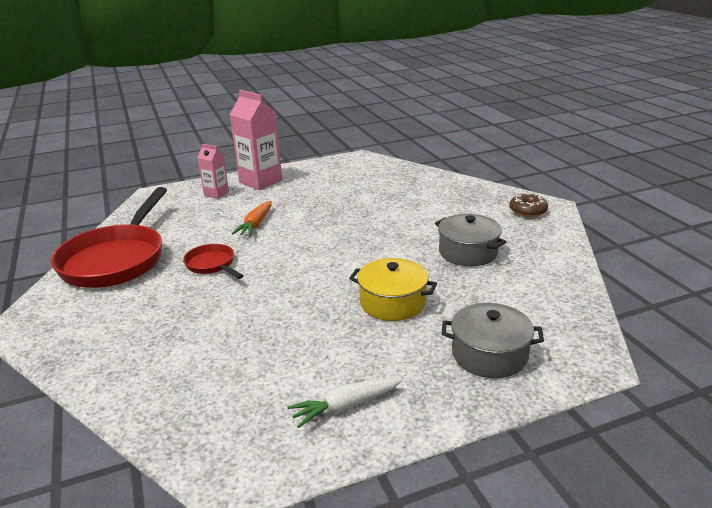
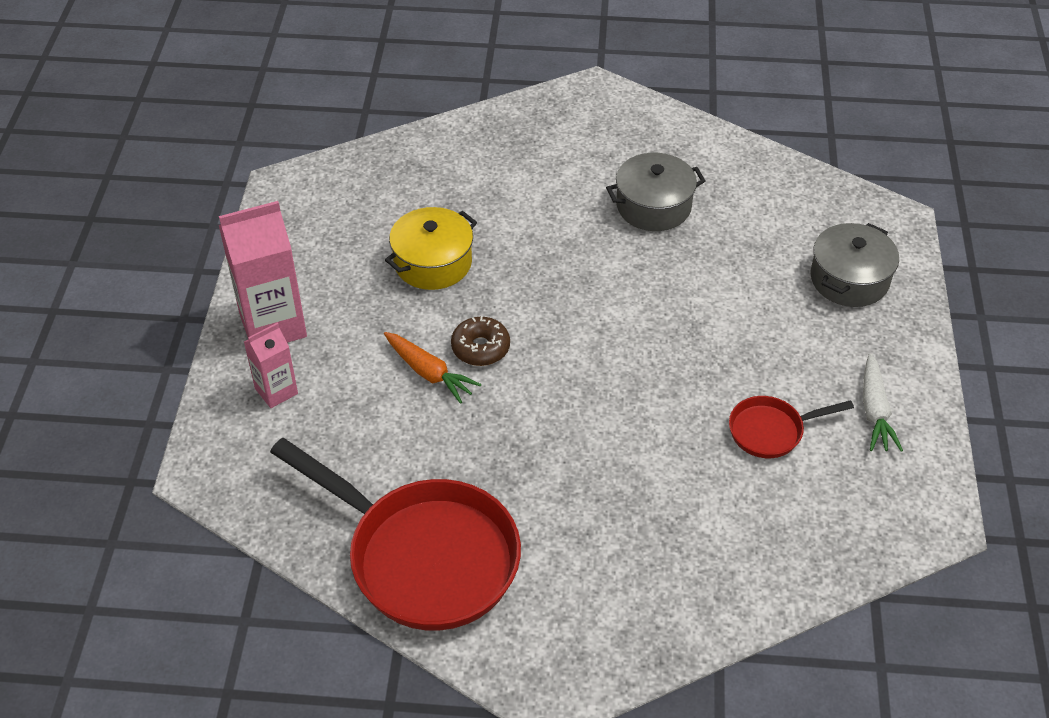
camera: 65 degrees left, 20 degrees up
red pan [183,244,243,279] -> red pan moved to [729,396,854,458]
yellow pot [349,258,437,321] -> yellow pot moved to [385,207,477,290]
brown donut [509,194,548,217] -> brown donut moved to [451,316,510,366]

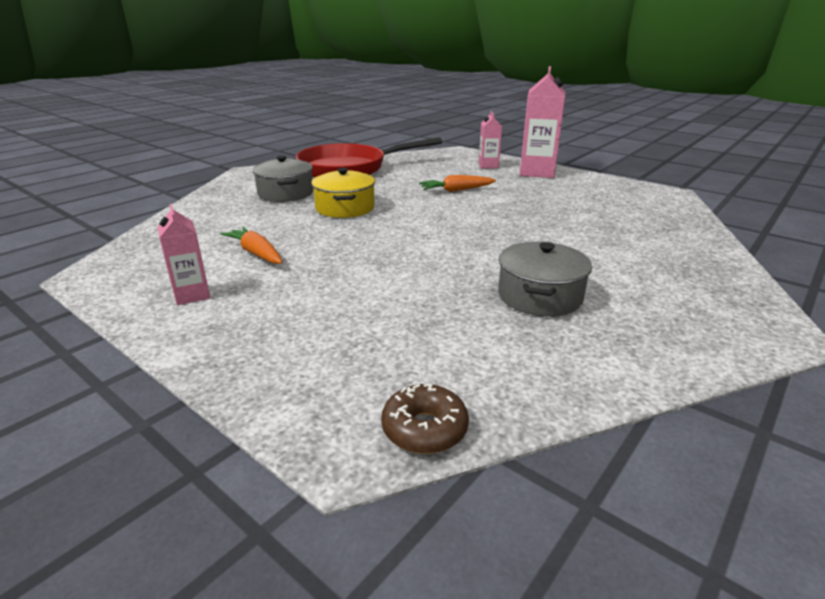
camera: 125 degrees right, 20 degrees down
yellow pot [385,207,477,290] -> yellow pot moved to [311,168,375,218]
brown donut [451,316,510,366] -> brown donut moved to [381,384,469,454]
red pan [729,396,854,458] -> orange carrot [221,227,283,264]
grey pot [811,223,899,307] -> grey pot moved to [252,156,313,202]
white carrot [863,353,903,451] -> pink carton [158,204,210,305]

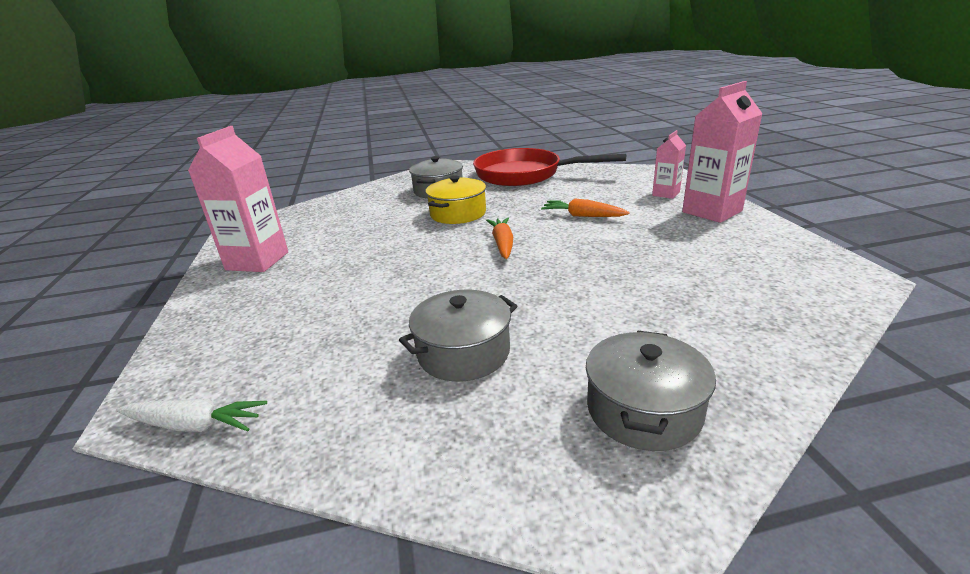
camera: 40 degrees right, 0 degrees up
pink carton [158,204,210,305] -> pink carton [188,126,288,272], size x1.80
orange carrot [221,227,283,264] -> orange carrot moved to [486,218,513,259]
brown donut [381,384,469,454] -> white carrot [116,399,267,432]
none -> grey pot [586,330,716,451]

